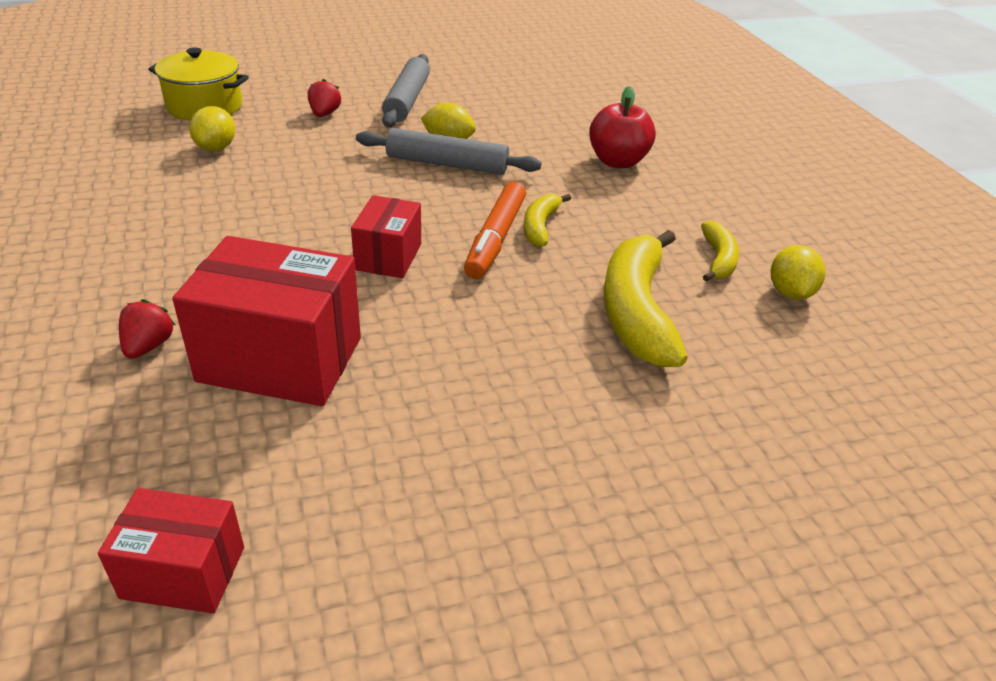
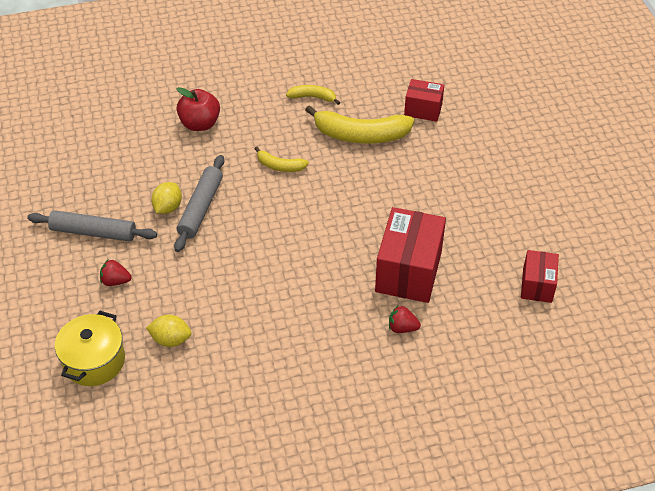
camera: 85 degrees left, 10 degrees up
red box [351,195,421,278] -> red box moved to [404,79,444,122]
orange marker [464,181,526,279] -> none
yellow lemon [771,245,825,300] -> none

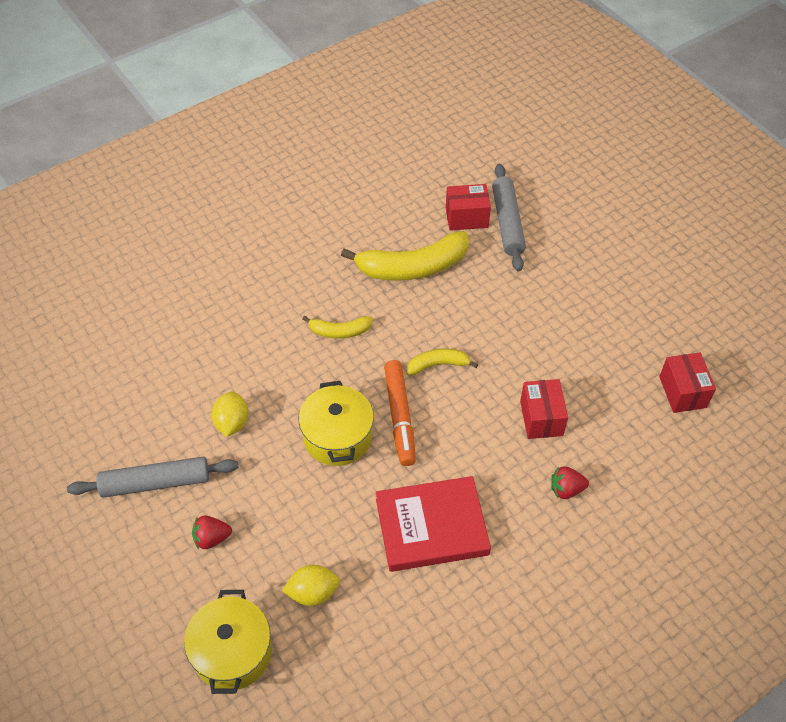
camera: 20 degrees left, 5 degrees up
grey rolling pin [174,155,224,252] -> grey rolling pin moved to [492,164,526,271]
red apple [176,87,220,131] -> none
yellow banana [286,85,341,105] -> yellow banana moved to [407,349,478,376]
red box [375,207,446,303] -> red box [520,379,568,439], size x0.56
none -> yellow pot [299,381,374,466]
none -> red book [376,476,491,572]
none -> orange marker [384,360,416,466]

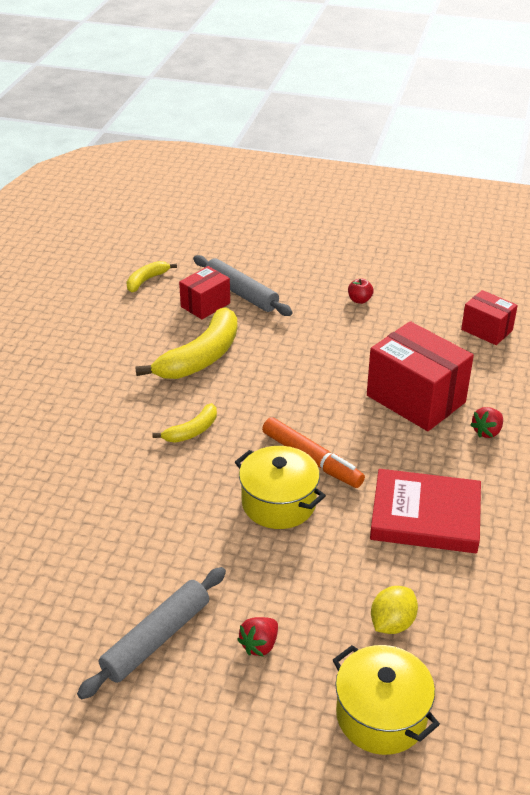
camera: 40 degrees left, 15 degrees down
yellow lemon [212,391,248,437] -> none
red book [376,476,491,572] -> red book turned 60 degrees clockwise [370,469,481,553]
yellow banana [407,349,478,376] -> yellow banana moved to [126,261,177,292]
red box [520,379,568,439] -> red box [367,321,474,431], size x1.77
none -> red apple [348,279,374,304]

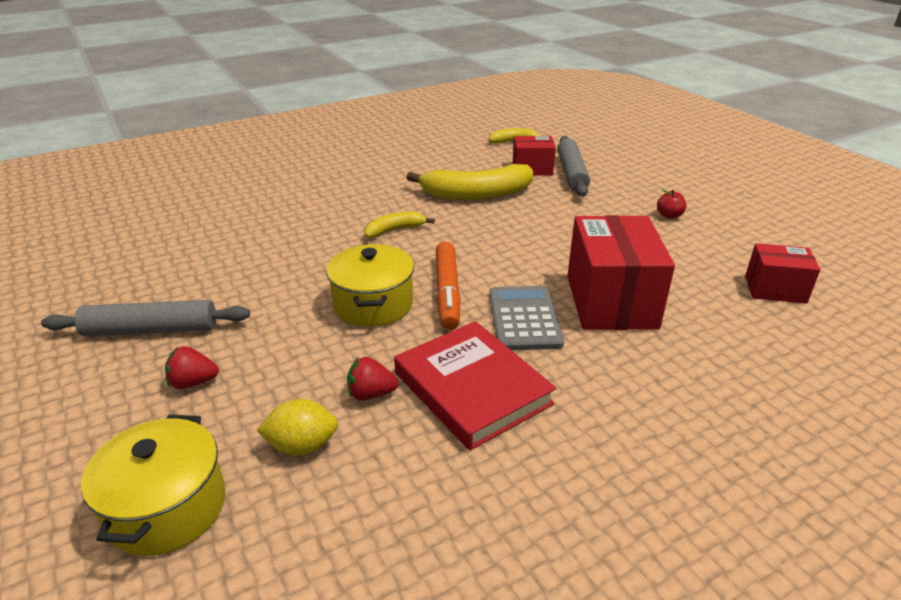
camera: 45 degrees right, 5 degrees down
yellow banana [152,403,217,443] -> yellow banana turned 150 degrees clockwise [364,211,435,238]
red box [461,290,518,345] -> red box turned 75 degrees counterclockwise [745,243,820,304]
red strawberry [470,407,503,438] -> red strawberry moved to [347,357,398,400]
none -> grey calculator [489,286,564,350]

